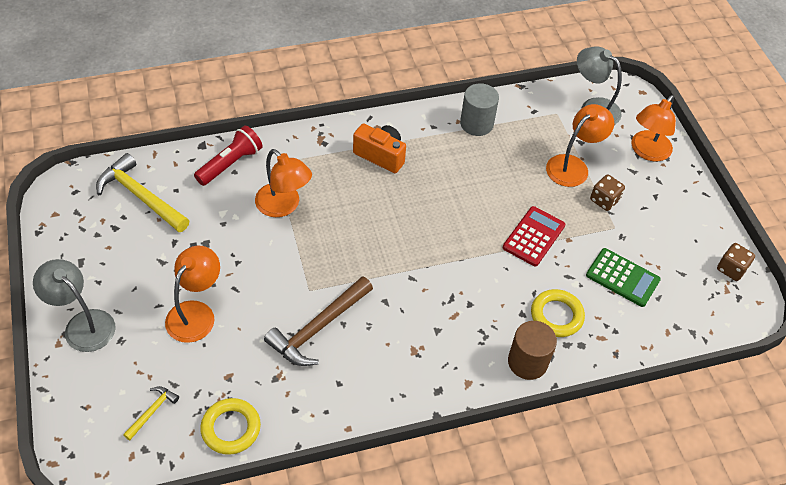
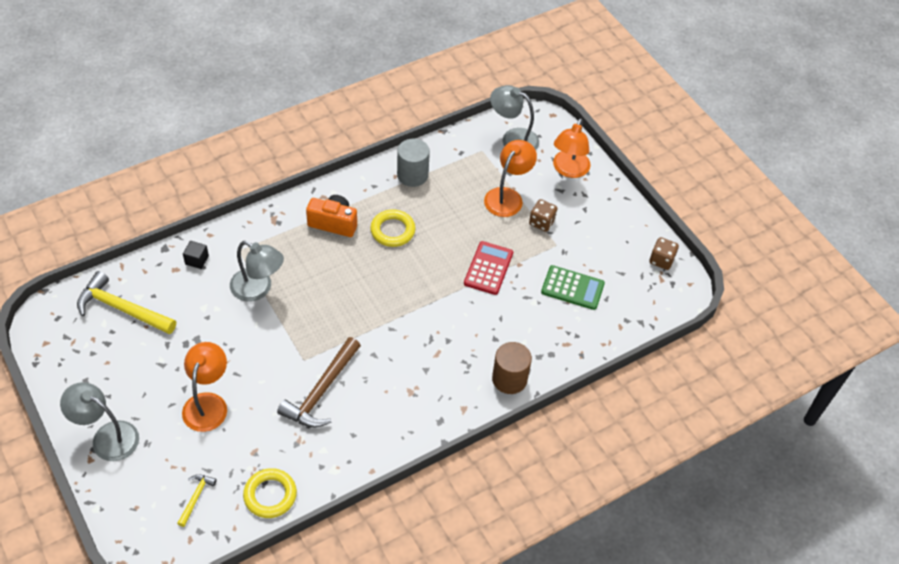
camera: 15 degrees left, 0 degrees up
red flashlight [194,125,263,186] -> black cube [183,241,209,269]
orange lamp [255,149,312,217] -> grey lamp [230,241,284,302]
yellow ring [531,289,585,337] -> yellow ring moved to [370,209,416,247]

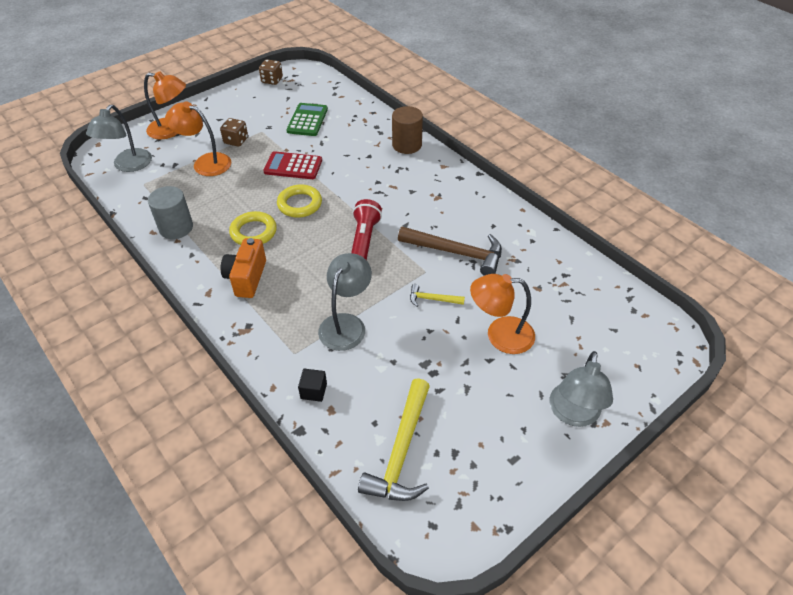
camera: 95 degrees left, 5 degrees down
yellow hammer [177,474,217,527] -> yellow hammer moved to [410,284,465,307]
yellow ring [243,468,297,518] -> yellow ring moved to [277,185,322,218]
none -> red flashlight [351,199,382,260]

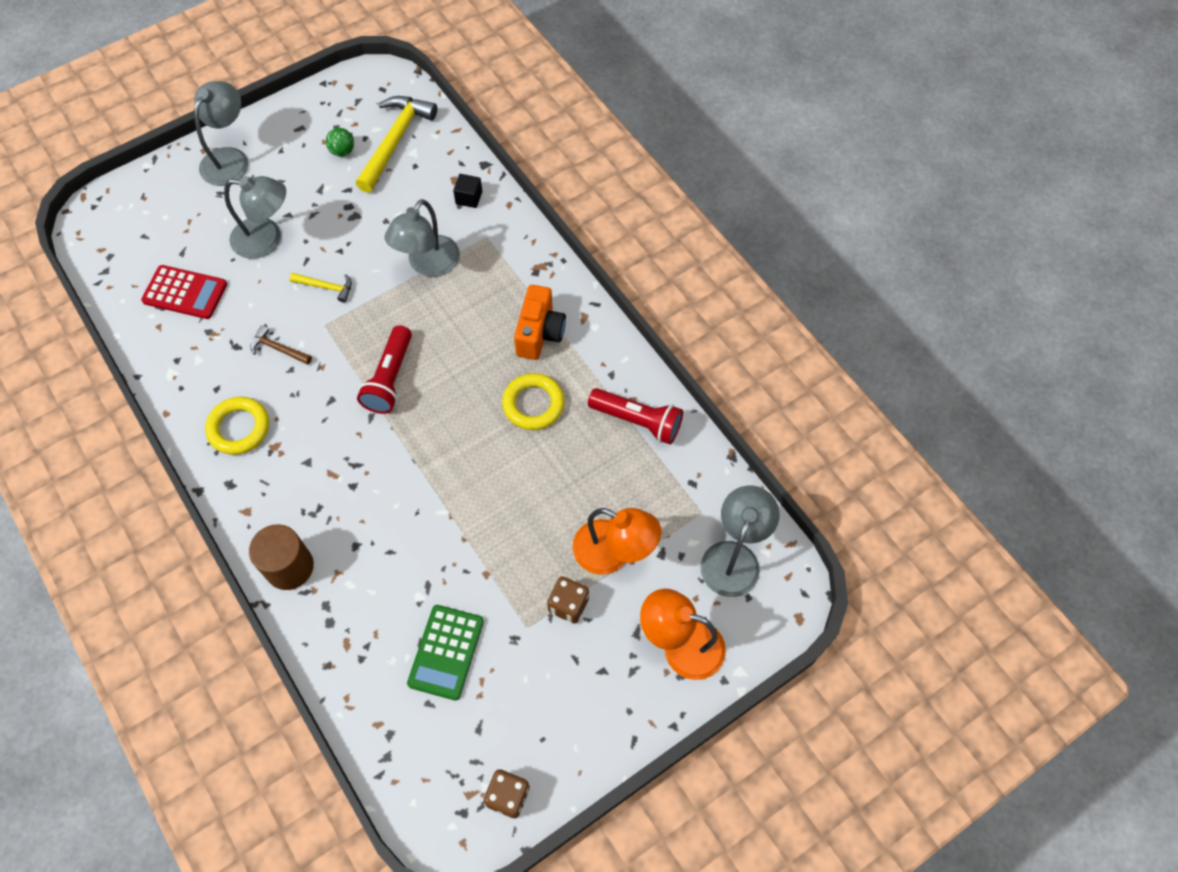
camera: 175 degrees left, 15 degrees up
grey cylinder [148,186,193,239] -> red flashlight [588,388,683,445]
red calculator [263,151,322,179] -> red calculator moved to [141,265,227,319]
yellow ring [277,185,322,218] -> yellow ring moved to [205,397,269,455]
brown hammer [398,226,502,276] -> brown hammer [250,325,312,365], size x0.49
orange lamp [470,274,535,354] -> grey lamp [224,176,286,259]
none -> green ball [326,128,354,157]

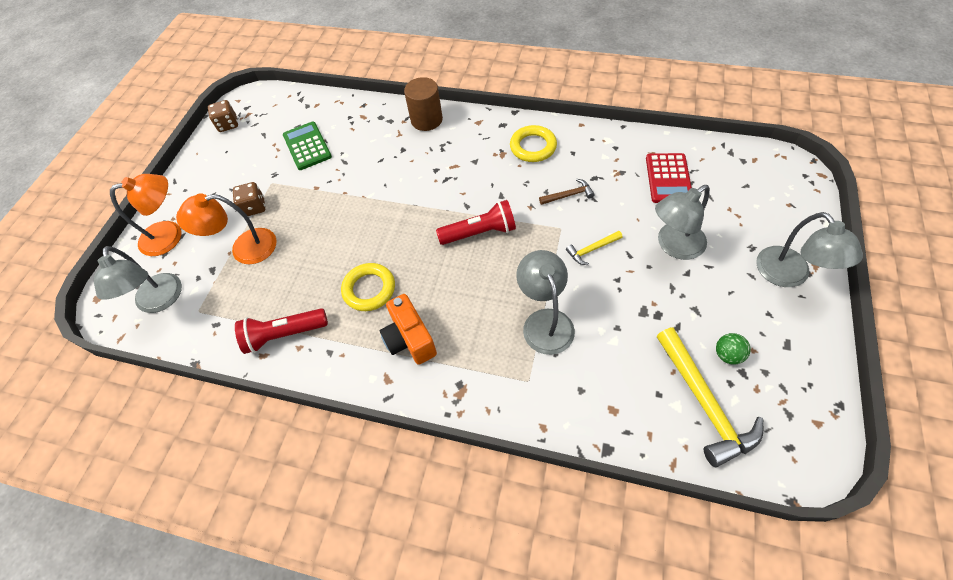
camera: 145 degrees right, 5 degrees down
red calculator [141,265,227,319] -> red calculator turned 60 degrees counterclockwise [646,153,692,203]
red flashlight [357,325,412,414] -> red flashlight turned 105 degrees clockwise [436,200,516,245]
black cube [453,174,482,208] -> none

